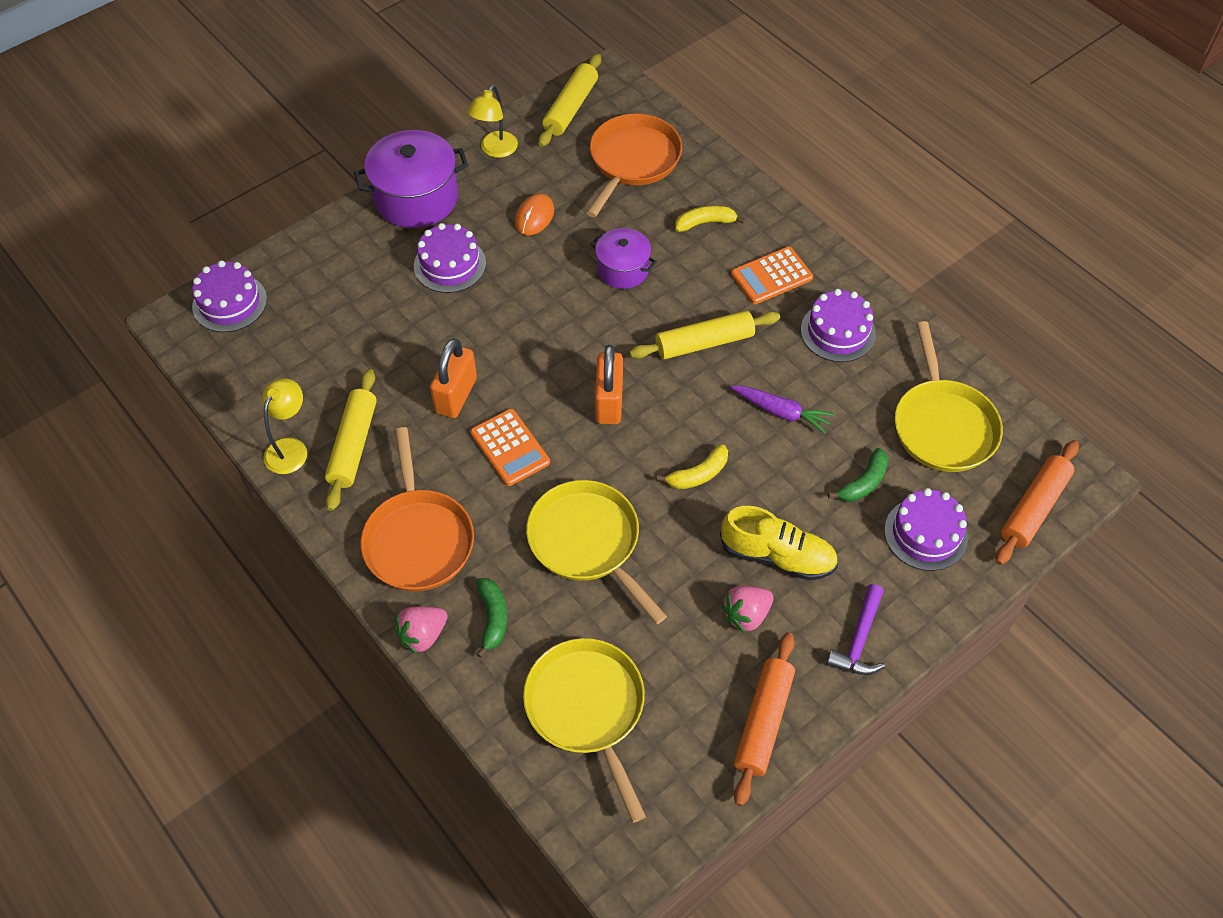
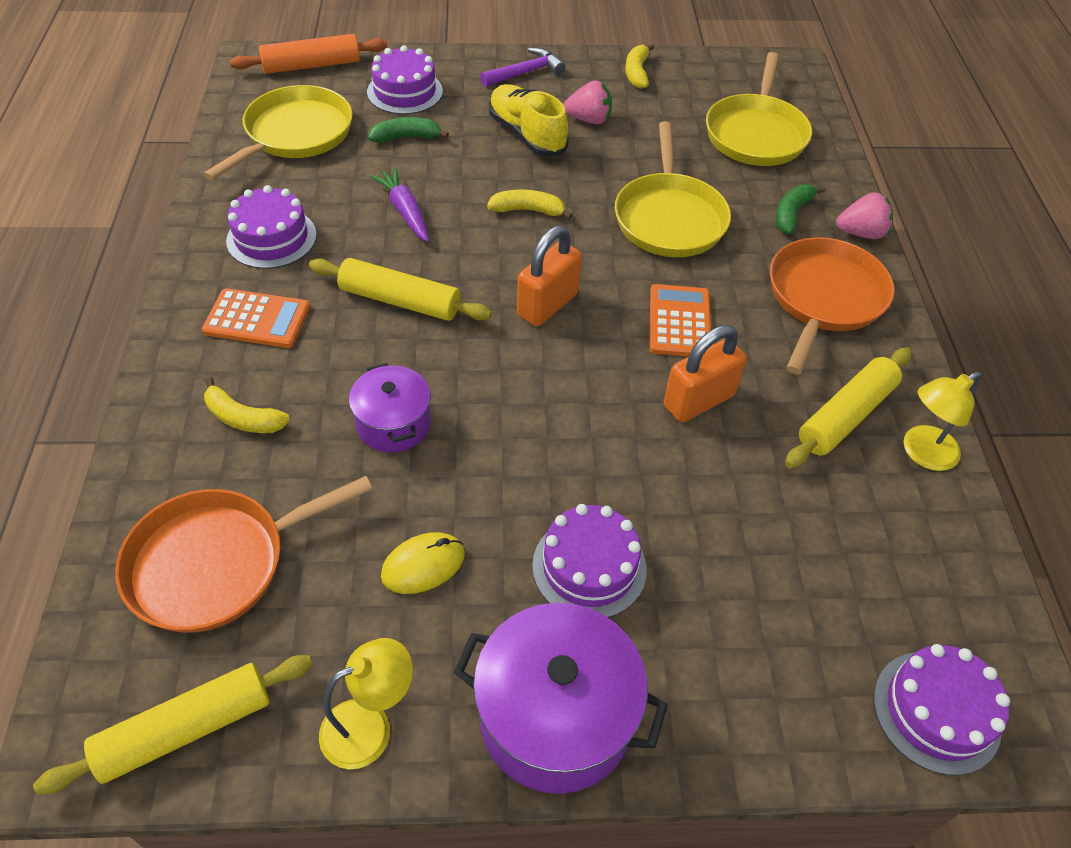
camera: 145 degrees left, 5 degrees down
orange mouse [515,194,554,235] -> yellow mouse [381,532,465,594]
orange rolling pin [734,632,795,806] -> yellow banana [625,44,655,89]

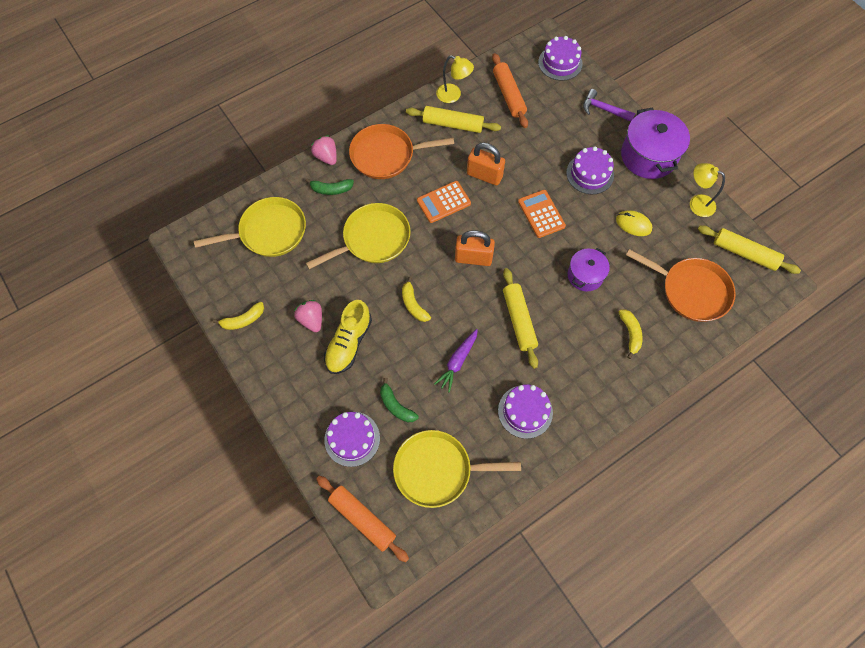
camera: 120 degrees left, 15 degrees up
orange calculator [202,289,310,348] -> orange calculator moved to [518,190,566,238]
purple hammer [480,48,566,87] -> purple hammer moved to [583,89,635,122]
none -> orange rolling pin [492,53,528,128]

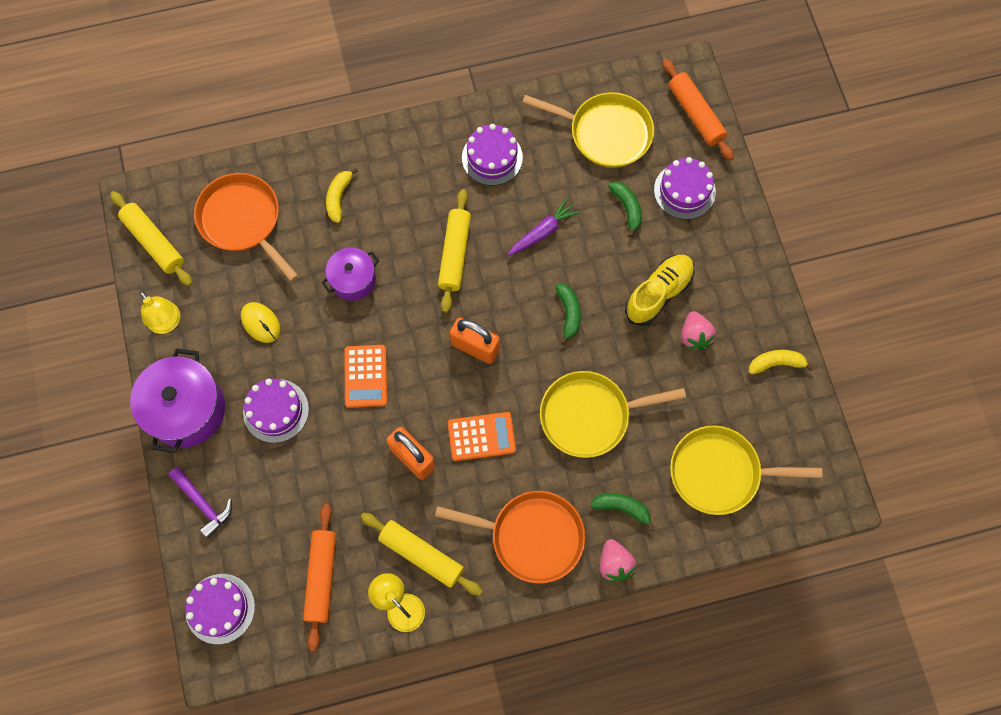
camera: 160 degrees left, 5 degrees up
yellow banana [402,277,431,322] -> green banana [556,284,581,345]

